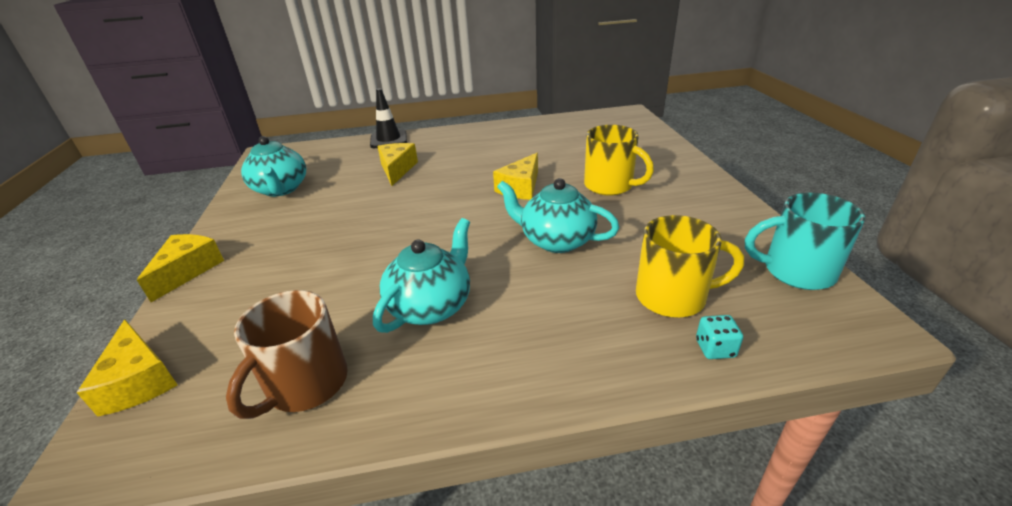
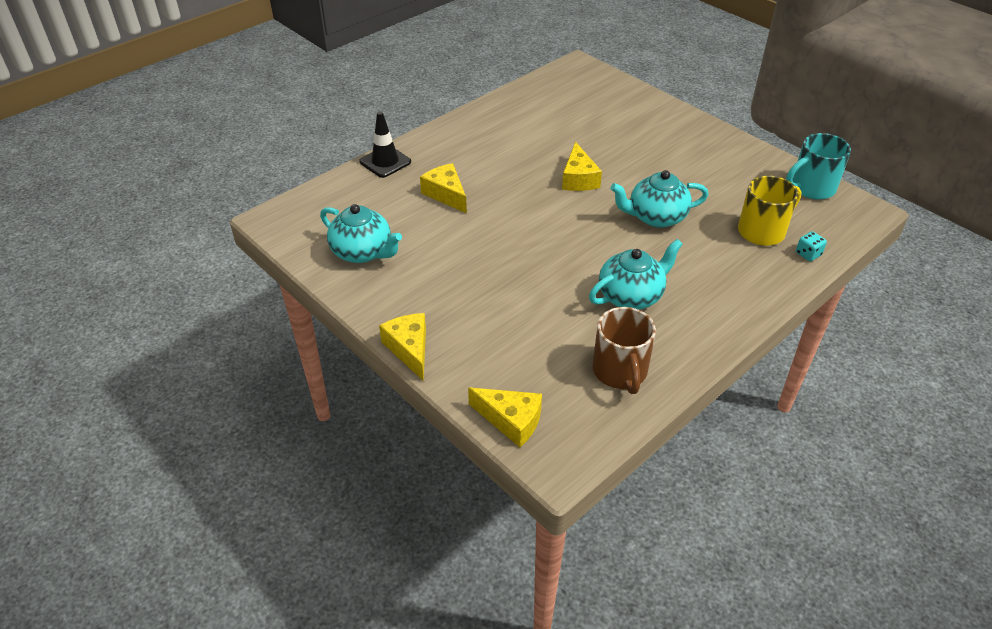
camera: 35 degrees left, 10 degrees up
turquoise teapot [373,218,470,333] -> turquoise teapot turned 60 degrees clockwise [589,239,683,310]
yellow mug [584,125,654,196] -> none

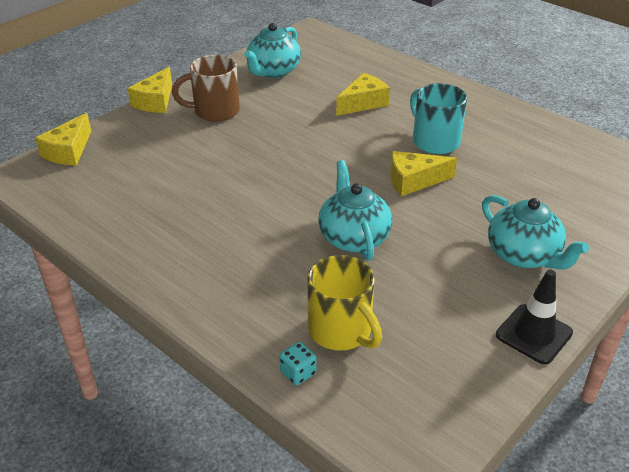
camera: 85 degrees right, 5 degrees down
black traffic cone [359,111,411,178] -> black traffic cone moved to [496,270,573,364]
yellow cheese [379,313,426,381] -> yellow cheese turned 135 degrees clockwise [127,67,172,113]
turquoise teapot [589,239,683,310] -> turquoise teapot moved to [482,195,589,270]
brown mug [592,307,656,394] -> brown mug moved to [172,55,240,122]
turquoise mug [786,133,851,200] -> turquoise mug moved to [410,83,467,154]

